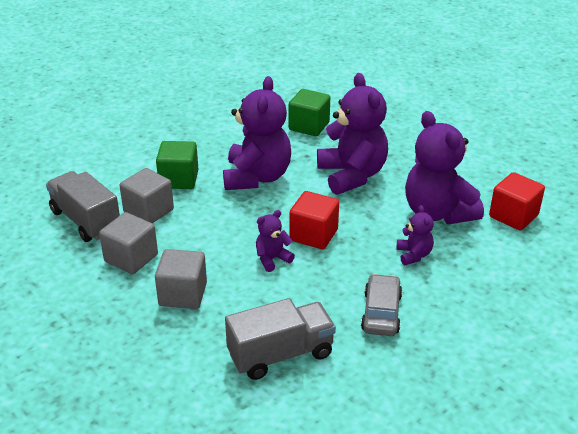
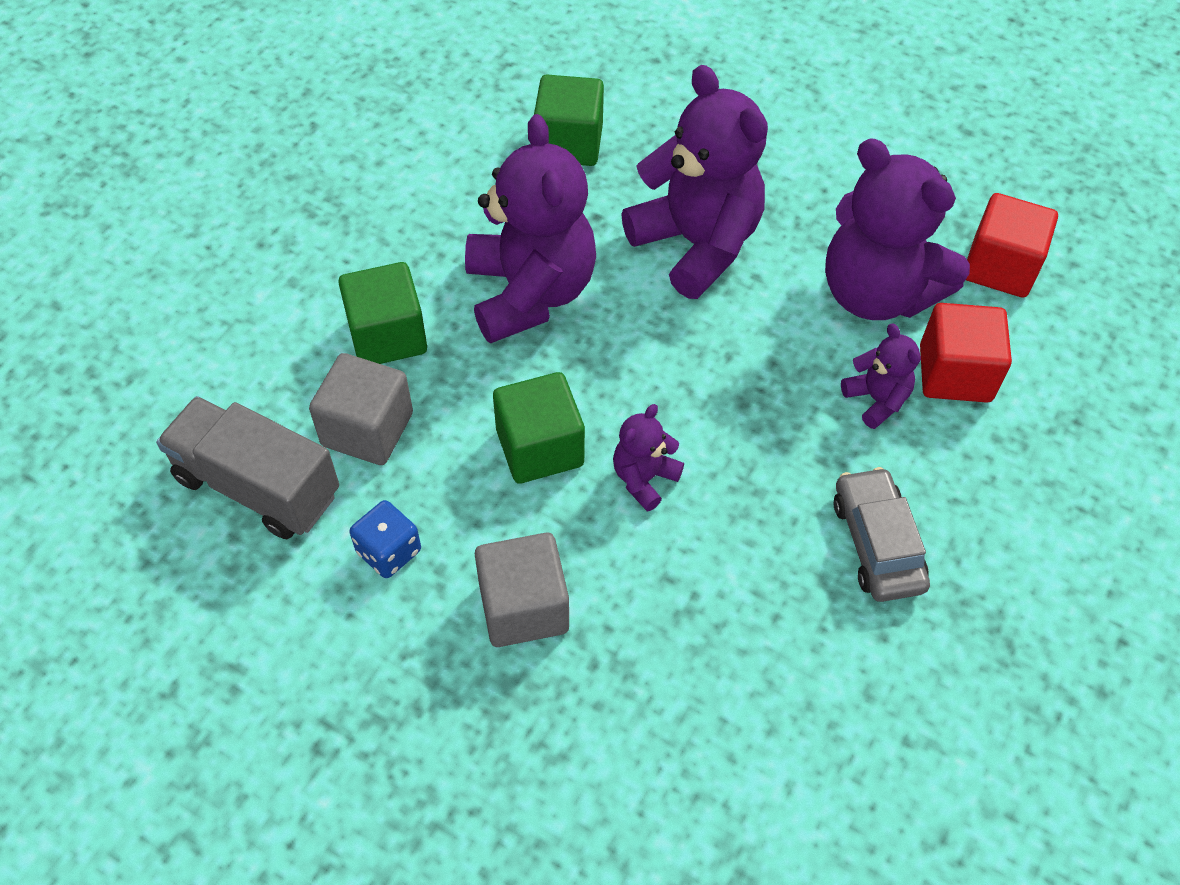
camera: 20 degrees left, 20 degrees up
grey cube [99,212,158,274] -> blue dice [350,500,421,578]
grey truck [225,298,336,380] -> none
red cube [289,191,339,249] -> red cube moved to [920,303,1012,403]
none -> green cube [493,372,585,483]

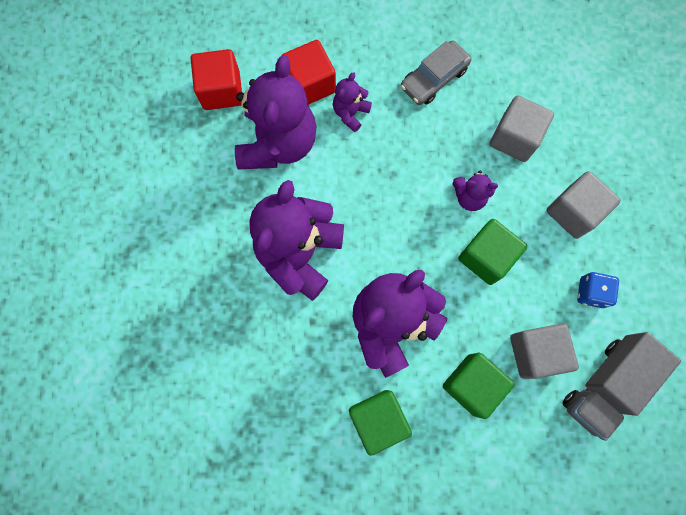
camera: 120 degrees left, 20 degrees up
grey truck [156,396,339,539] -> grey truck turned 45 degrees clockwise [563,332,681,441]
green cube [534,75,604,166] -> green cube moved to [349,390,412,456]
none -> grey cube [489,95,554,162]

